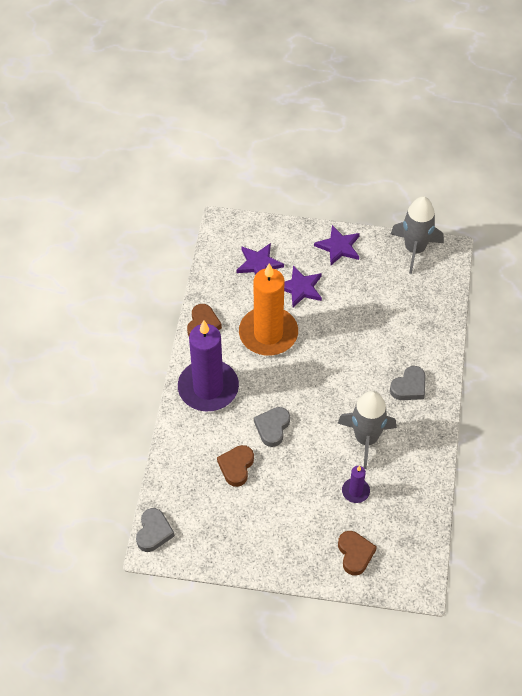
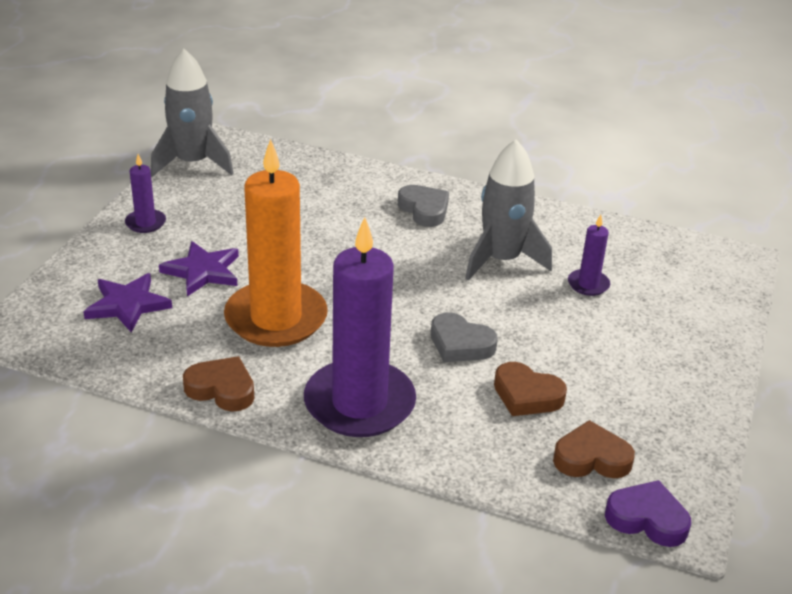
camera: 80 degrees left, 20 degrees down
grey heart [136,508,175,552] -> purple heart [605,480,691,547]
purple star [314,225,360,265] -> purple candle [125,154,166,233]
brown heart [338,531,377,575] -> brown heart moved to [553,420,635,478]

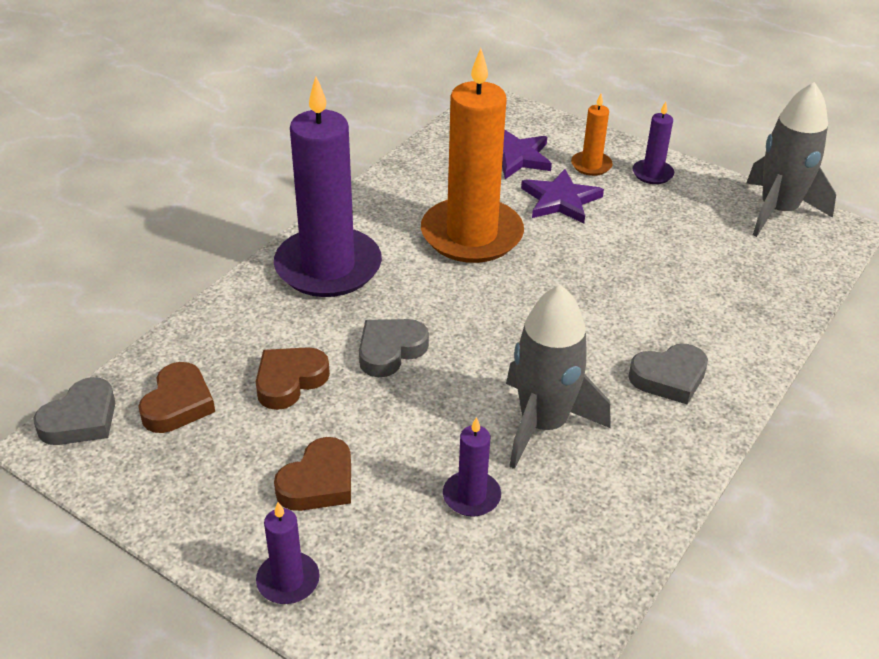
camera: 105 degrees right, 5 degrees up
brown heart [183,356,255,412] -> brown heart moved to [274,437,351,511]
purple heart [605,480,691,547] -> grey heart [33,377,115,445]
none -> purple candle [256,502,320,604]
none -> orange candle [571,94,613,176]

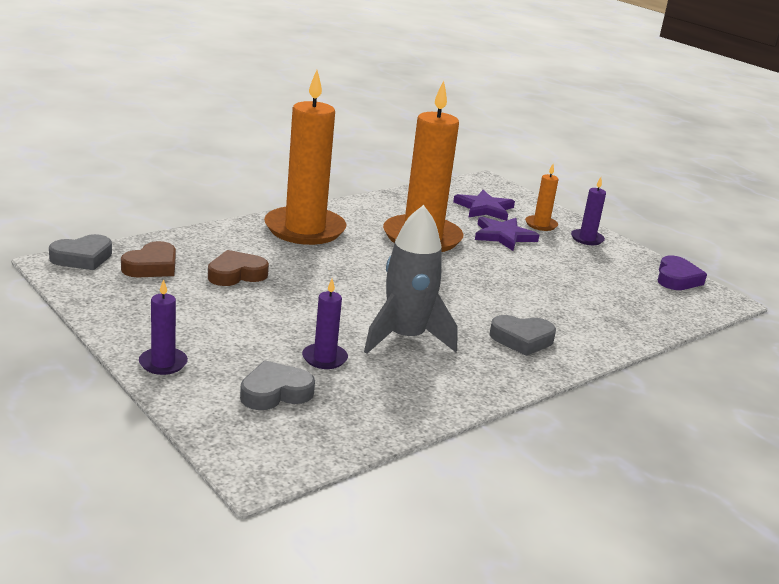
camera: 15 degrees right, 15 degrees down
purple candle [274,77,382,297] -> orange candle [264,70,347,245]
brown heart [274,437,351,511] -> none
grey heart [359,319,429,377] -> grey heart moved to [240,360,315,410]
grey rocket [746,82,836,237] -> purple heart [657,255,707,290]

